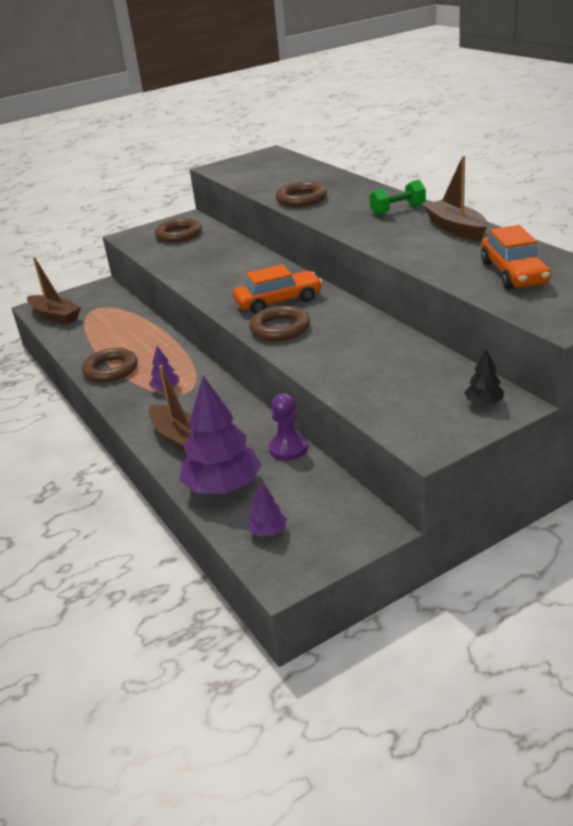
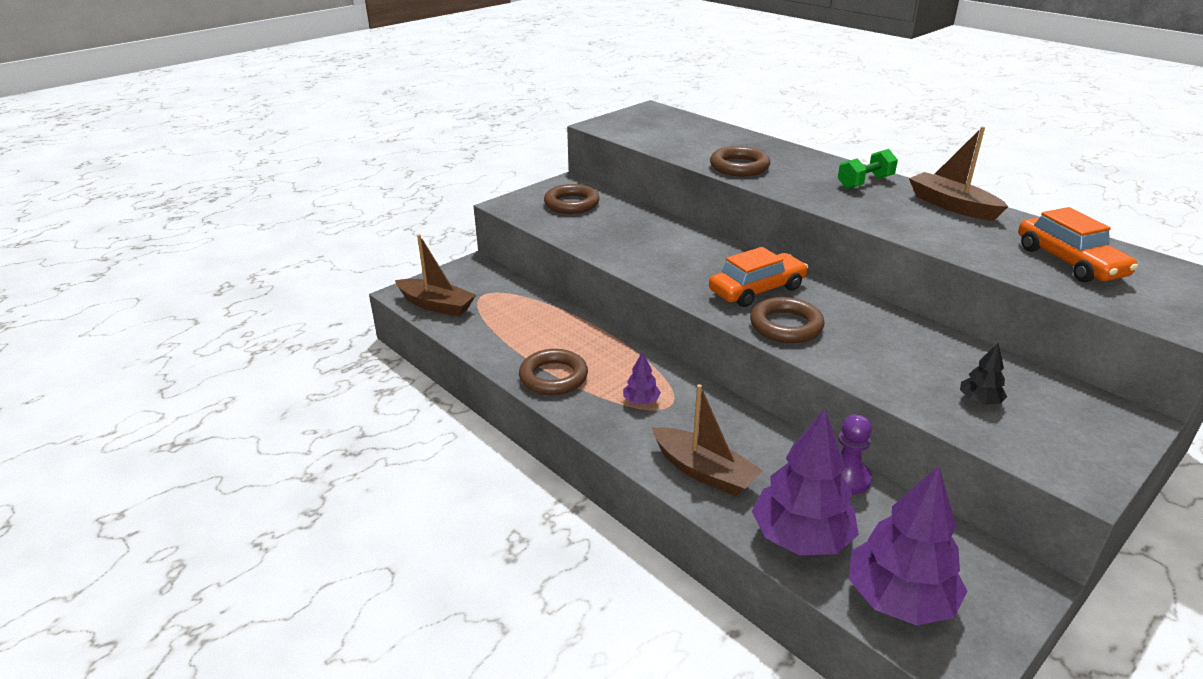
camera: 15 degrees left, 0 degrees up
purple tree [247,482,287,536] -> purple tree [849,466,967,626], size x2.19
black tree [464,349,504,406] -> black tree moved to [960,343,1007,404]

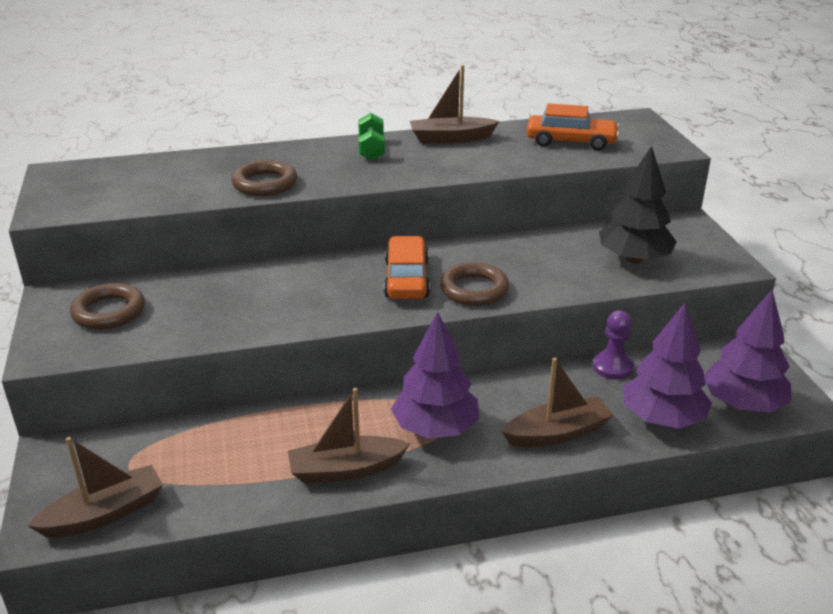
camera: 60 degrees left, 0 degrees up
brown ring [519,349,588,395] -> brown boat [288,388,410,484]
purple tree [623,351,661,405] -> purple tree [391,311,479,439], size x2.19
black tree [960,343,1007,404] -> black tree [599,146,677,264], size x2.19

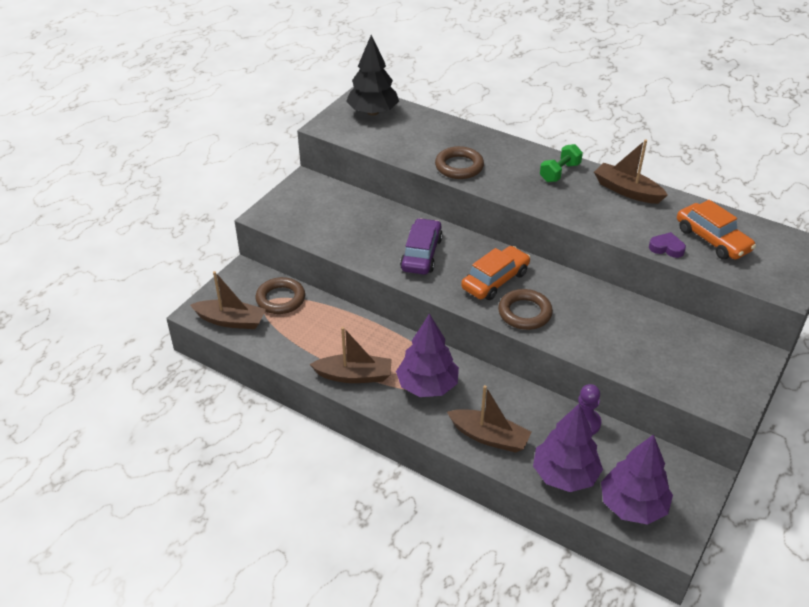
camera: 45 degrees right, 10 degrees up
brown ring [70,283,145,330] -> brown ring moved to [256,277,305,314]
brown boat [288,388,410,484] -> brown boat turned 150 degrees clockwise [310,327,392,383]
black tree [599,146,677,264] -> black tree moved to [346,35,399,116]
none -> purple car [400,218,443,275]
none -> purple heart [649,232,686,258]

